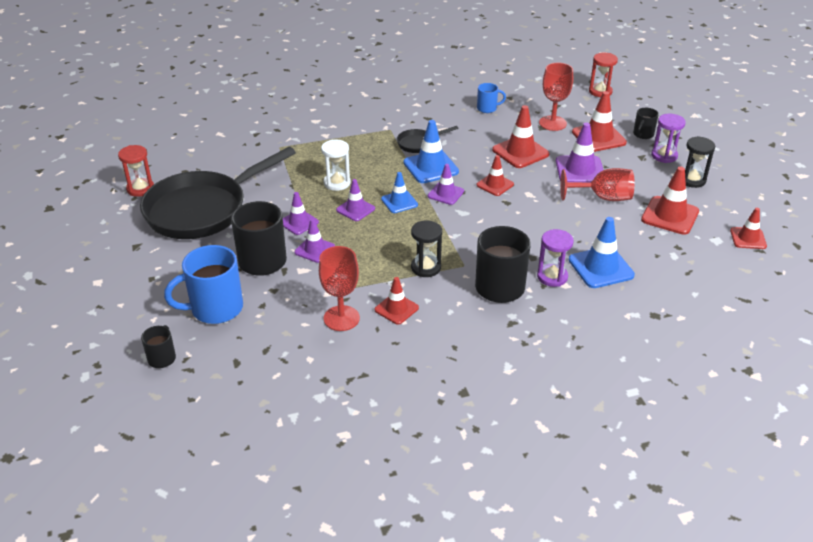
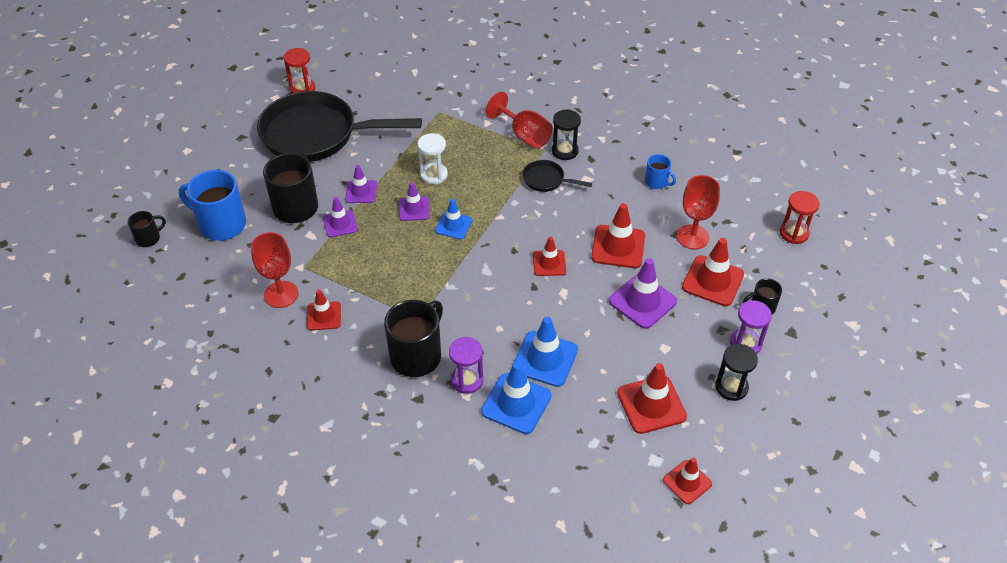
camera: 45 degrees right, 10 degrees up
blue traffic cone [403,120,459,183] -> blue traffic cone moved to [512,317,578,387]
black hourglass [411,220,442,277] -> black hourglass moved to [552,109,581,160]
purple traffic cone [428,164,464,205] -> none
red goblet [560,168,635,201] -> red goblet moved to [486,92,553,148]

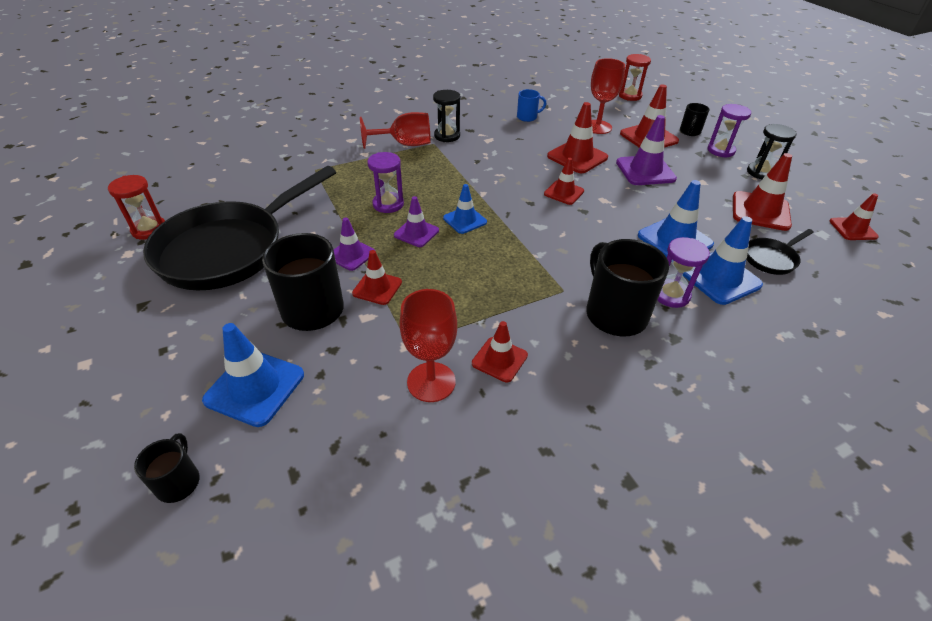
camera: 55 degrees left, 5 degrees down
blue mug [179,170,246,241] -> blue traffic cone [202,323,304,427]
purple traffic cone [323,197,358,237] -> red traffic cone [352,250,402,305]
white hourglass [417,133,448,185] -> purple hourglass [367,152,404,213]
black pan [522,160,592,192] -> black pan moved to [746,229,814,275]

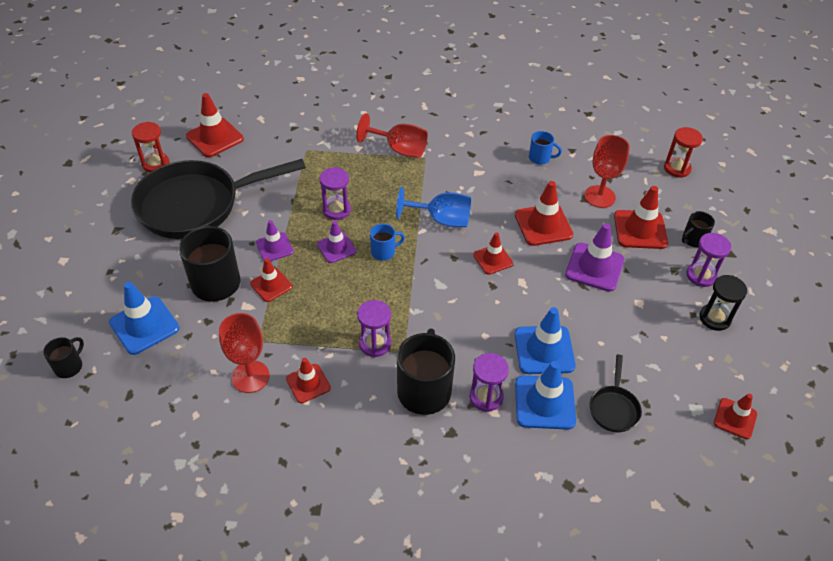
camera: 30 degrees right, 5 degrees up
black hourglass [433,90,461,142] -> none
blue traffic cone [443,184,487,234] -> blue mug [370,224,405,261]
red traffic cone [733,153,792,231] -> red traffic cone moved to [186,93,244,157]
black pan [746,229,814,275] -> black pan turned 75 degrees counterclockwise [590,354,642,432]
none -> purple hourglass [357,300,391,357]
none -> blue goblet [396,187,471,227]

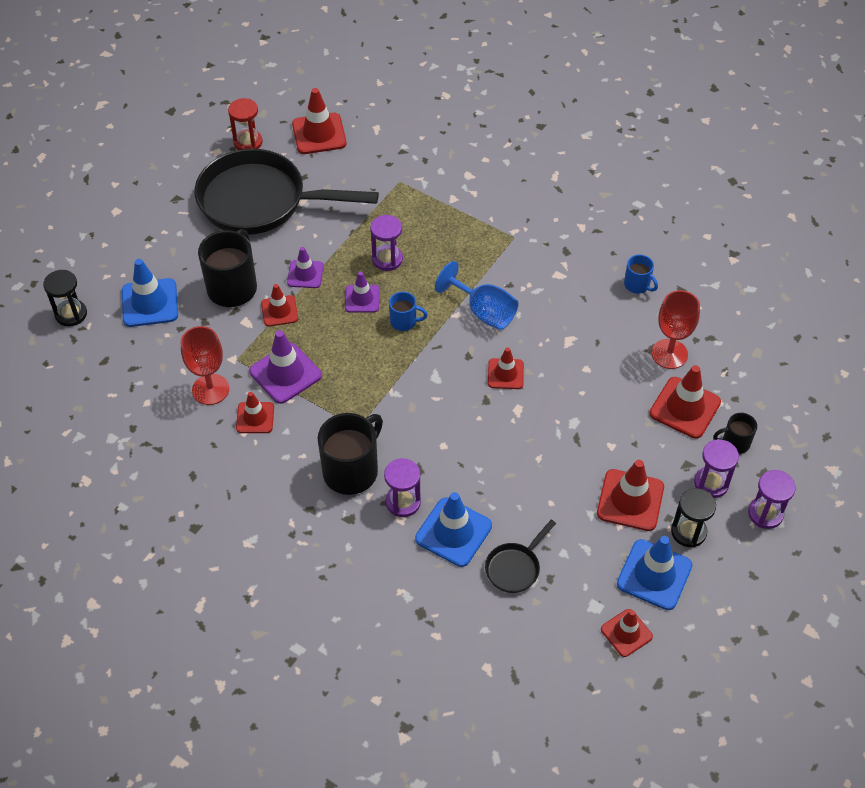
camera: 30 degrees right, 5 degrees up
black mug [43,337,84,378] -> black hourglass [43,270,87,326]
red goblet [356,113,428,158] -> none
purple hourglass [357,300,391,357] -> purple hourglass moved to [748,470,796,529]
red traffic cone [515,181,573,246] -> red traffic cone moved to [597,460,664,531]
blue traffic cone [515,307,576,374] -> blue traffic cone moved to [617,536,692,610]
purple traffic cone [565,223,624,292] -> purple traffic cone moved to [249,330,322,404]
red hourglass [664,127,703,178] -> none

